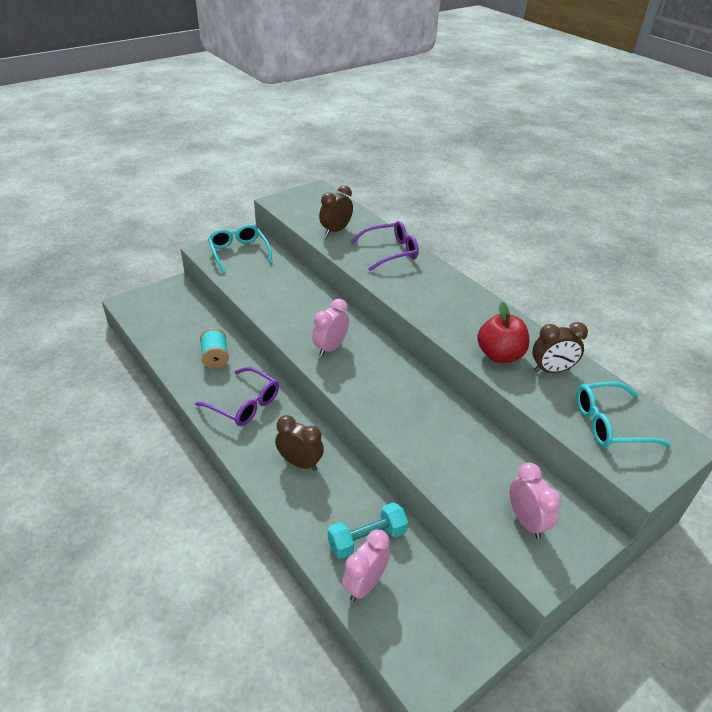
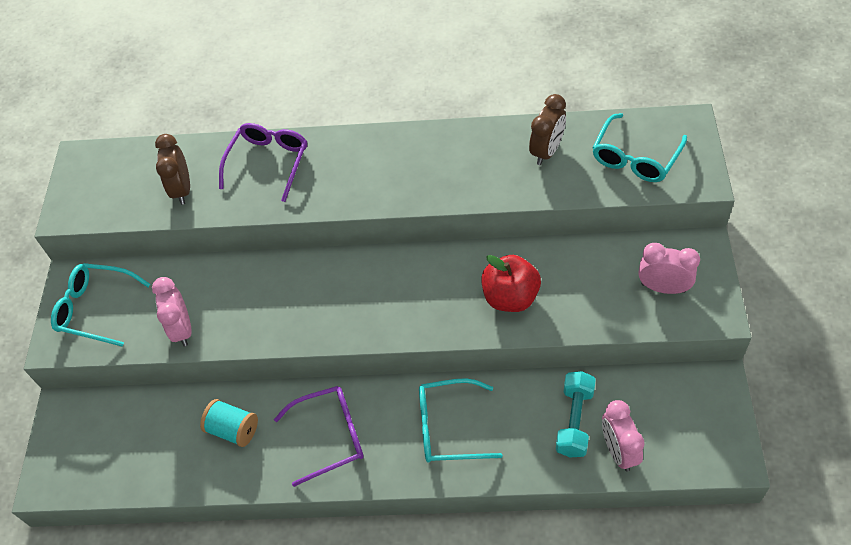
camera: 45 degrees left, 15 degrees up
brown clock [275,415,324,471] -> turquoise glasses [419,378,503,463]
pink clock [312,299,349,357] -> pink clock moved to [152,277,192,346]
red apple [477,302,529,363] -> red apple moved to [481,255,541,312]

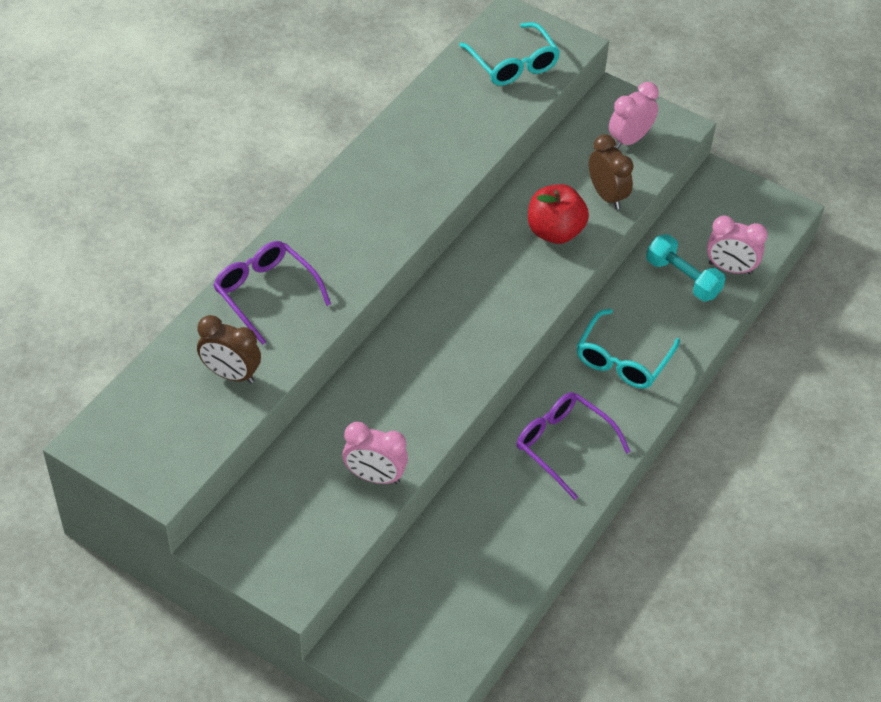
camera: 65 degrees left, 5 degrees down
turquoise glasses [51,263,150,347] -> none
turquoise spool [200,399,258,447] -> none
purple glasses [274,386,364,487] -> purple glasses turned 60 degrees counterclockwise [517,392,631,500]
brown clock [529,94,566,165] -> brown clock moved to [589,134,634,210]

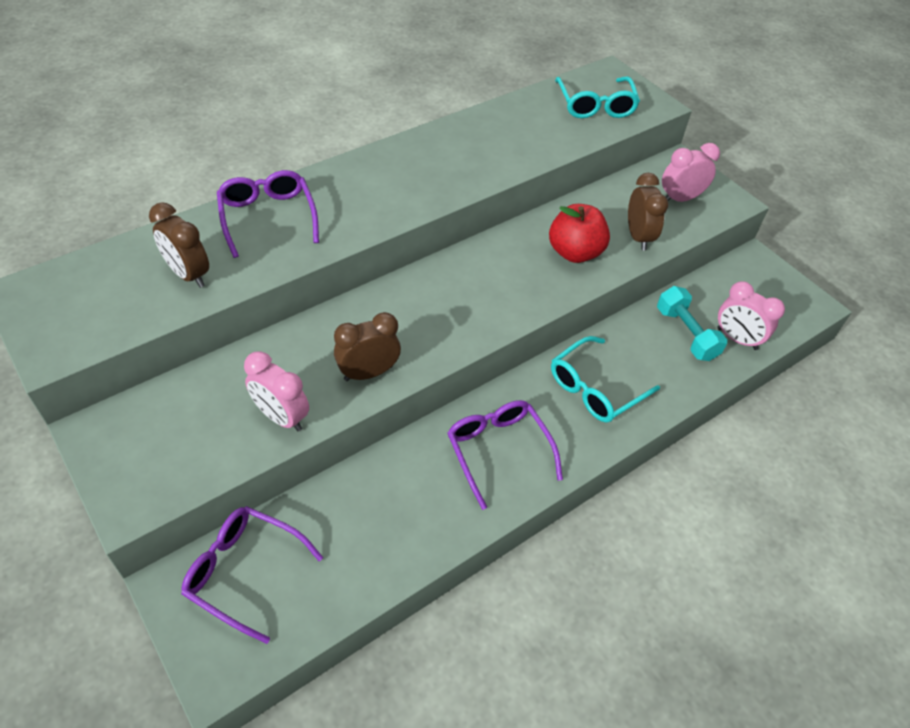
camera: 20 degrees right, 0 degrees up
none -> purple glasses [181,506,323,644]
none -> brown clock [334,312,401,381]

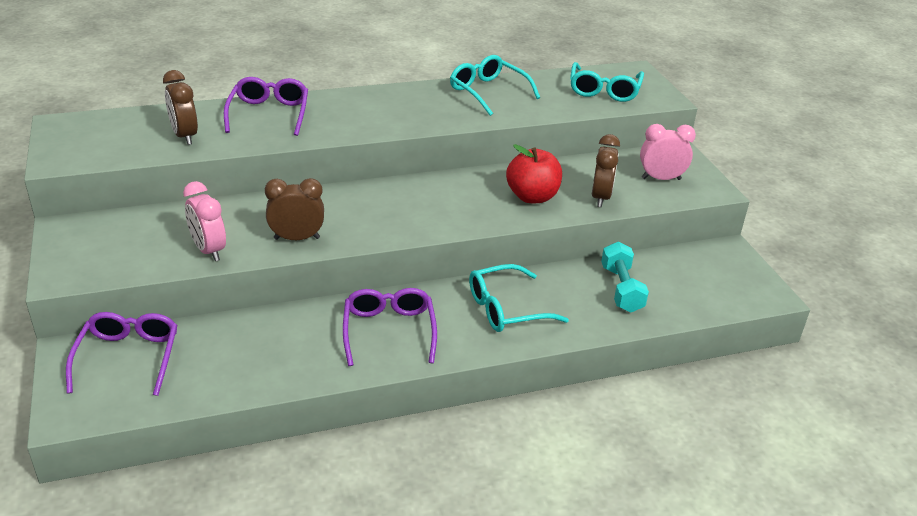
camera: 20 degrees right, 15 degrees down
purple glasses [181,506,323,644] -> purple glasses turned 45 degrees clockwise [66,312,177,396]
pink clock [717,281,785,350] -> none
none -> turquoise glasses [450,55,540,116]

